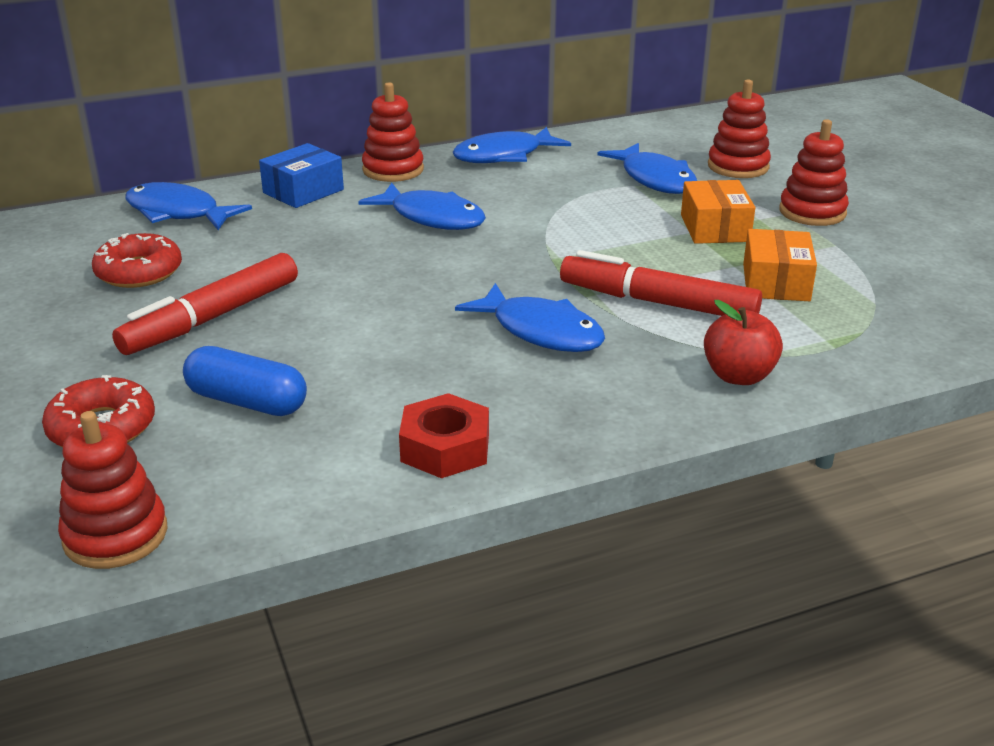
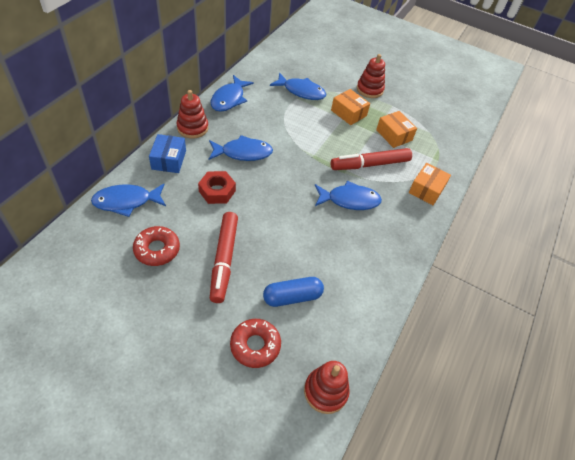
camera: 45 degrees left, 20 degrees up
red nut [399,393,489,478] -> red nut moved to [198,171,236,204]
red apple [704,300,783,385] -> orange box [409,163,451,205]
red stacking toy [708,79,771,178] -> none

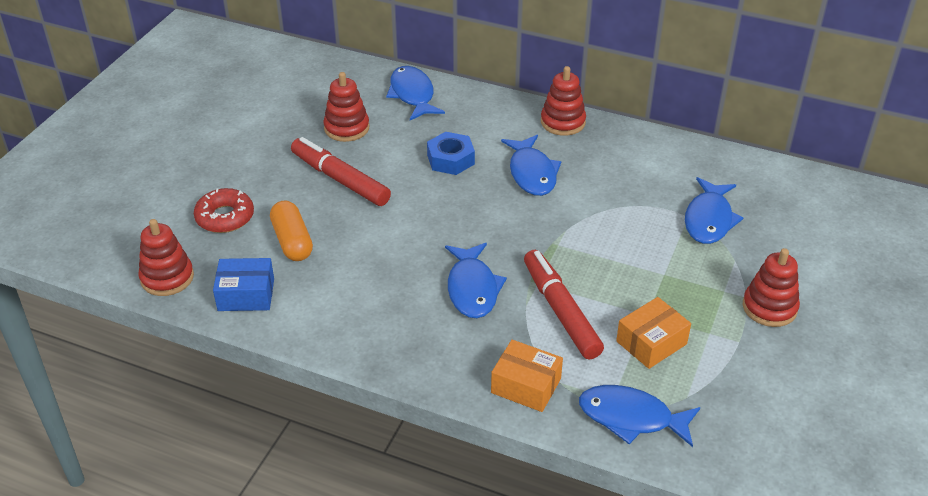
camera: 90 degrees right, 10 degrees down
red donut [133,226,180,266] -> red stacking toy [323,72,369,142]
blue box [149,134,186,173] -> blue box moved to [213,258,274,311]
red nut [198,171,236,204] -> blue nut [427,132,475,175]
red marker [210,212,238,303] -> red marker turned 45 degrees clockwise [291,137,391,206]
blue fish [211,75,254,112] -> blue fish moved to [579,385,700,447]
blue capsule [263,277,324,307] -> orange capsule [270,200,313,261]
orange box [331,89,370,125] -> none

